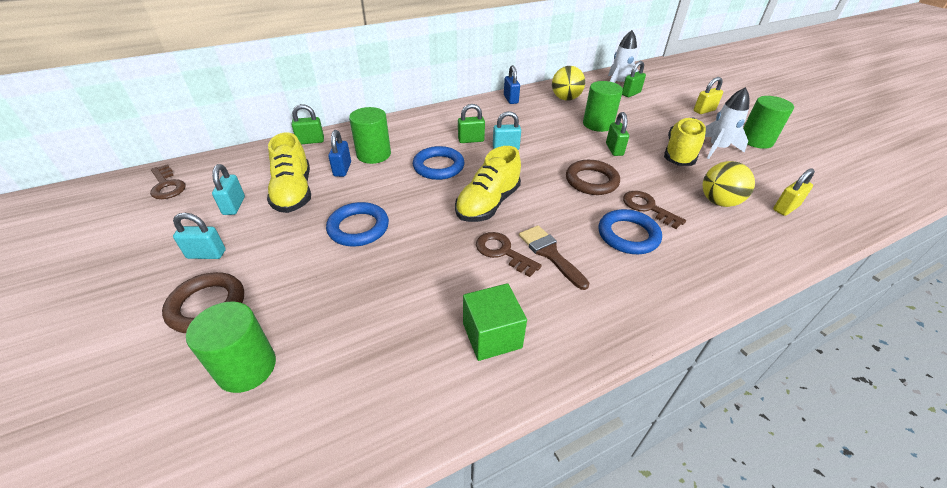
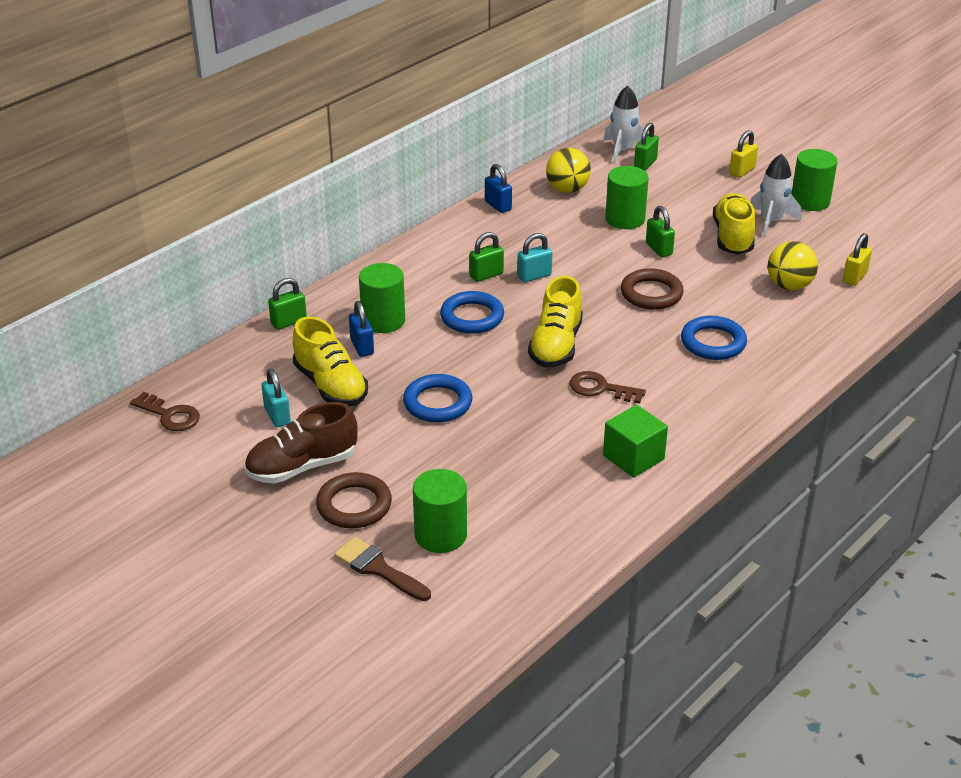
camera: 20 degrees left, 5 degrees down
turquoise padlock [173,213,226,259] -> brown shoe [244,402,358,484]
brown brush [519,225,589,290] -> brown brush moved to [334,537,431,601]
brown key [623,191,686,229] -> none

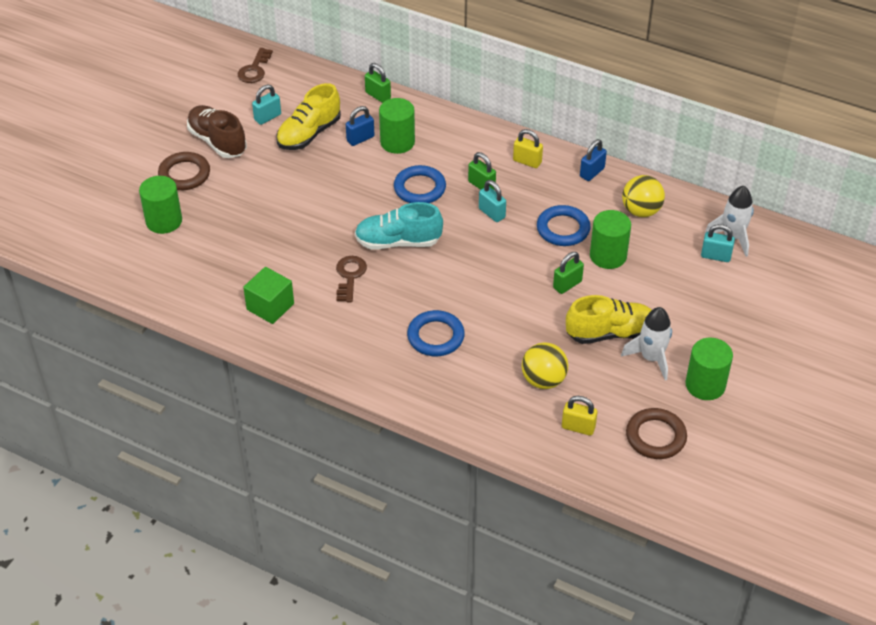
camera: 75 degrees right, 10 degrees up
brown brush [334,537,431,601] -> none
blue ring [403,374,472,422] -> blue ring moved to [537,205,591,246]
yellow shoe [528,276,583,368] -> turquoise shoe [355,202,443,250]
brown ring [621,268,684,310] -> brown ring moved to [626,408,687,459]
green padlock [634,123,659,171] -> turquoise padlock [701,224,735,262]
yellow padlock [729,130,758,178] -> yellow padlock moved to [513,129,543,168]

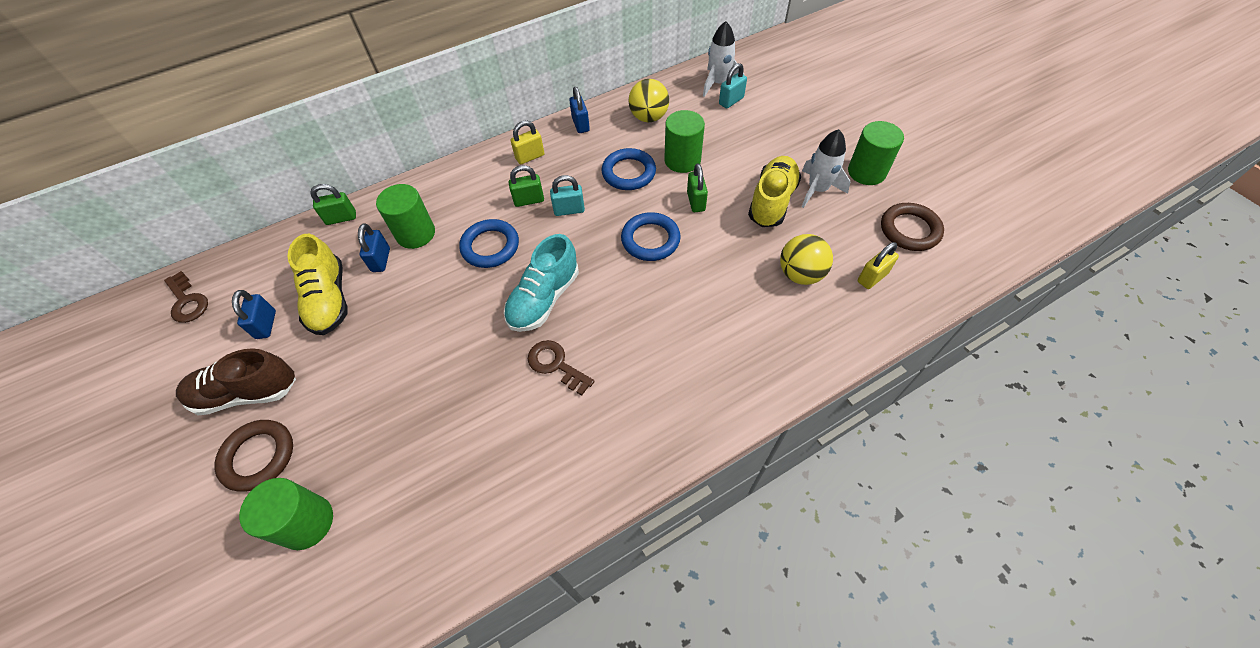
camera: 55 degrees left, 10 degrees up
green cube [243,267,294,324] -> none
turquoise padlock [252,85,281,125] -> blue padlock [232,290,276,339]
blue ring [407,310,465,356] -> blue ring moved to [621,212,681,261]

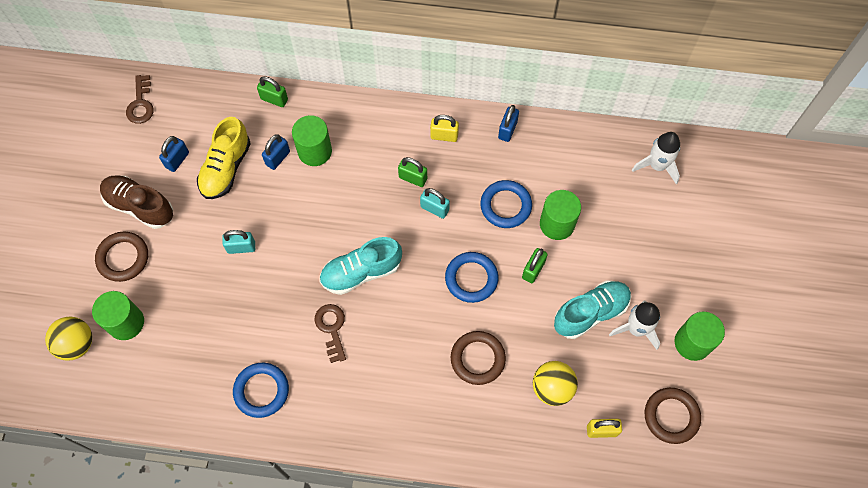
camera: 35 degrees right, 10 degrees up
blue ring [459,219,519,268] -> blue ring moved to [233,363,289,418]
yellow ball [629,79,669,122] -> yellow ball moved to [45,317,92,361]
turquoise padlock [719,63,747,109] -> turquoise padlock moved to [222,230,255,254]
yellow shoe [748,156,801,227] -> turquoise shoe [554,280,631,339]
none -> brown ring [451,331,506,385]

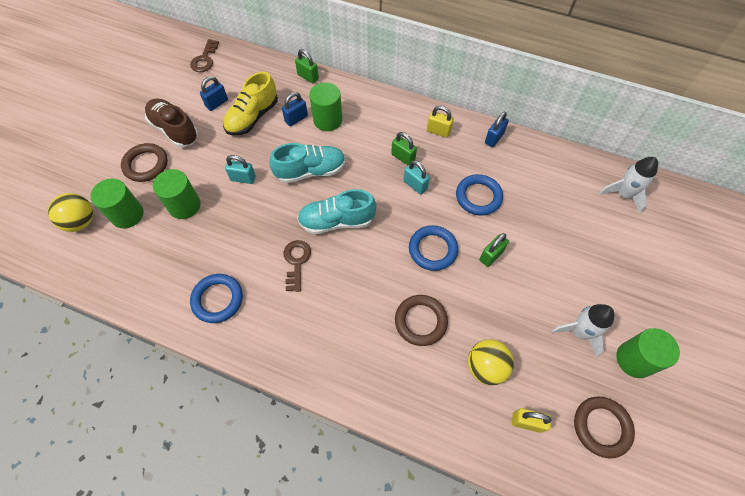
camera: 15 degrees right, 5 degrees down
green cylinder [540,190,581,240] -> green cylinder moved to [153,169,201,219]
turquoise shoe [554,280,631,339] -> turquoise shoe moved to [269,143,346,183]

